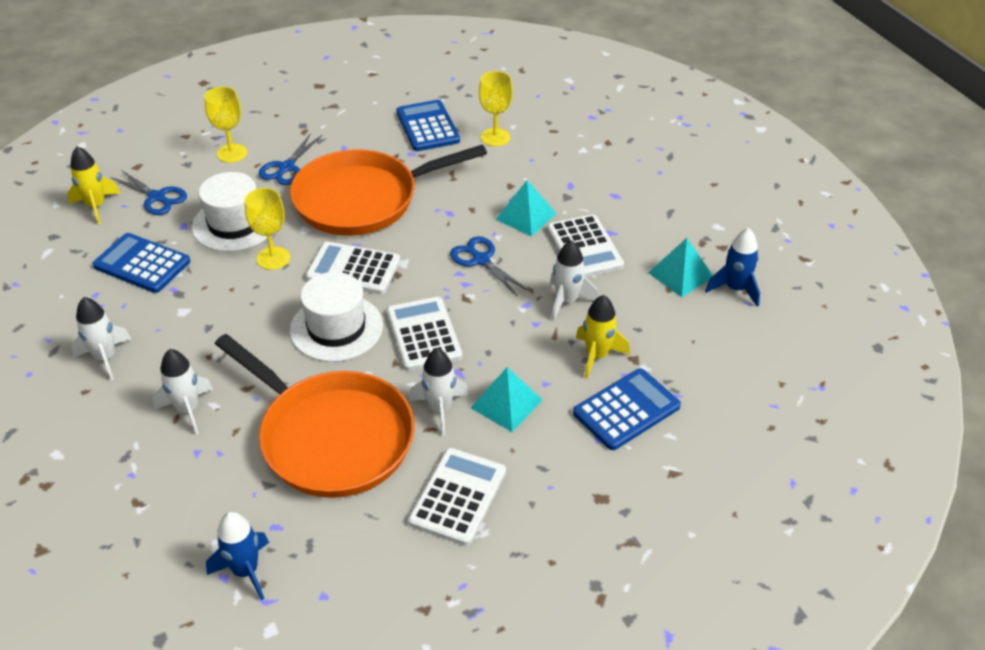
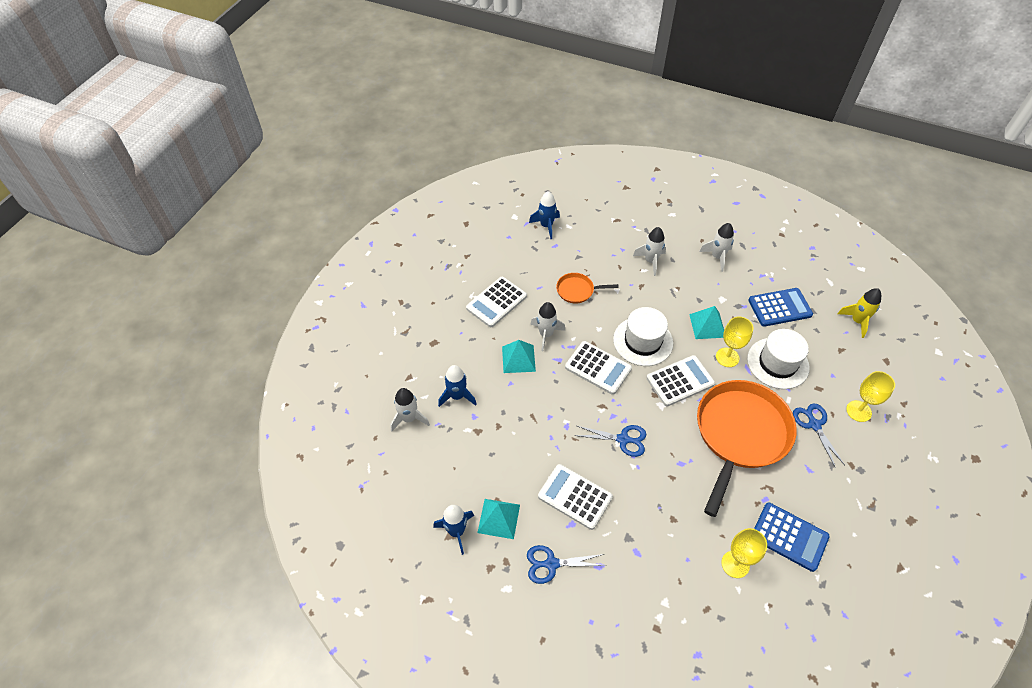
camera: 140 degrees right, 10 degrees up
blue scissors [111,170,187,215] -> blue scissors moved to [527,545,606,584]
orange pan [215,334,415,498] -> orange pan [556,273,619,304], size x0.44
white calculator [408,448,506,546] -> white calculator turned 60 degrees clockwise [466,277,527,327]
turquoise pyramid [495,180,557,237] -> turquoise pyramid moved to [689,306,724,339]
white rocket [550,240,598,321] -> white rocket moved to [390,388,430,431]
blue calculator [573,368,681,450] -> blue rocket [438,365,477,407]
yellow rocket [576,295,630,379] -> none

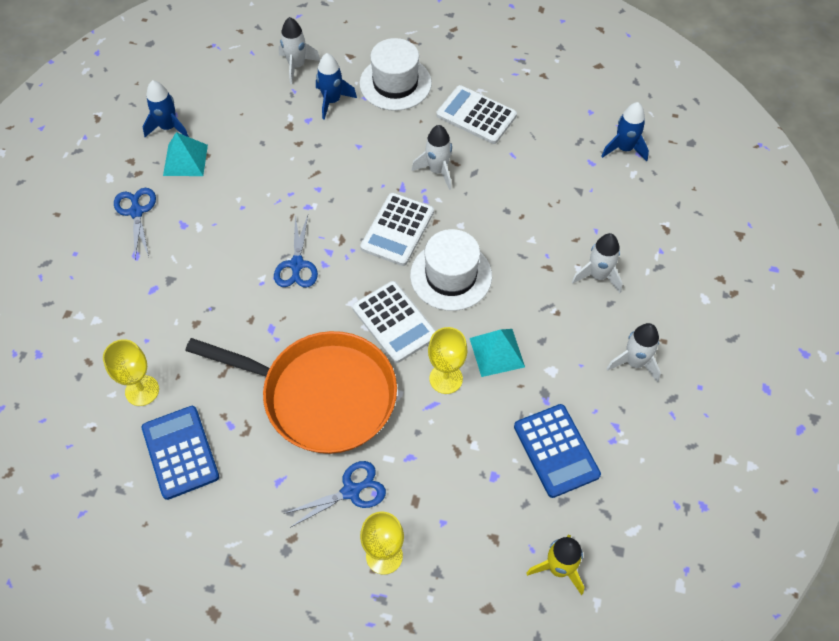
camera: 80 degrees right, 5 degrees up
turquoise pyramid [502,340,536,373] -> none
white calculator [538,464,613,530] -> none
orange pan [556,273,619,304] -> none
white hat [747,329,810,389] -> white hat moved to [359,38,432,111]
blue calculator [754,502,830,572] -> blue calculator turned 135 degrees clockwise [142,406,219,500]

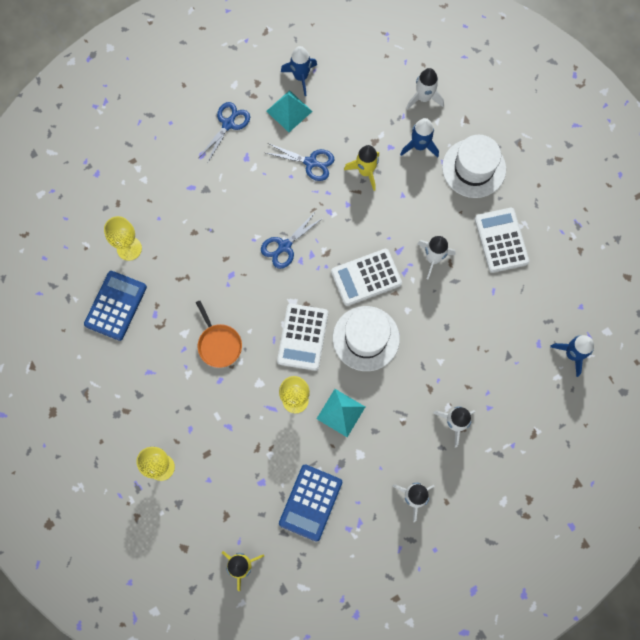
camera: 45 degrees right, 15 degrees up
orange pan [185,331,397,454] -> orange pan [196,301,242,368], size x0.44
blue scissors [283,461,386,528] -> blue scissors moved to [266,143,334,181]
none -> yellow rocket [344,145,379,191]

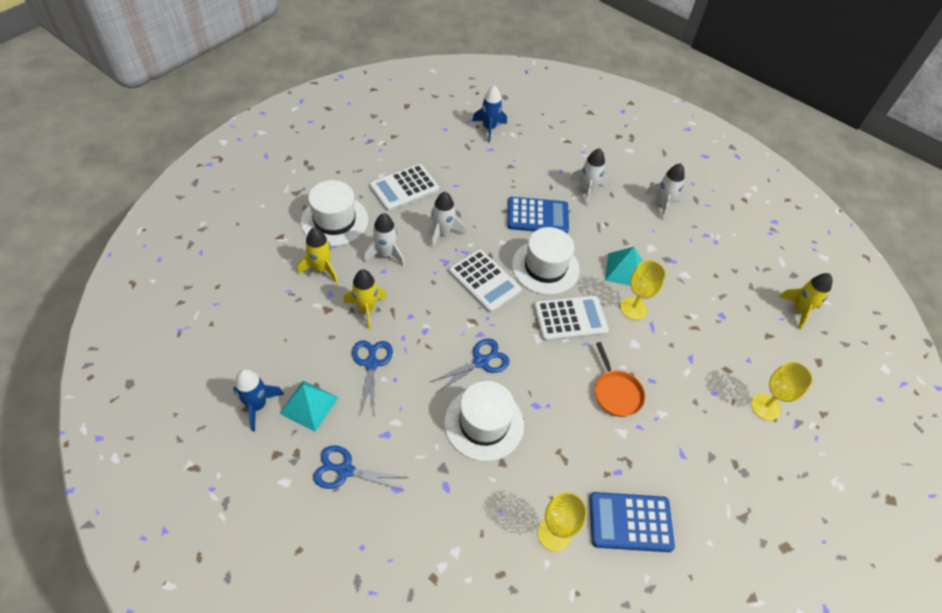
camera: 115 degrees left, 20 degrees down
orange pan [196,301,242,368] -> orange pan turned 120 degrees clockwise [595,342,645,417]
blue scissors [261,211,324,269] -> blue scissors turned 60 degrees counterclockwise [431,338,510,392]
blue calculator [279,464,342,542] -> blue calculator moved to [507,197,569,233]
blue rocket [400,118,439,158] -> yellow rocket [297,228,338,283]
white rocket [406,68,444,110] -> white rocket moved to [363,213,405,267]
none -> white hat [444,381,524,461]

